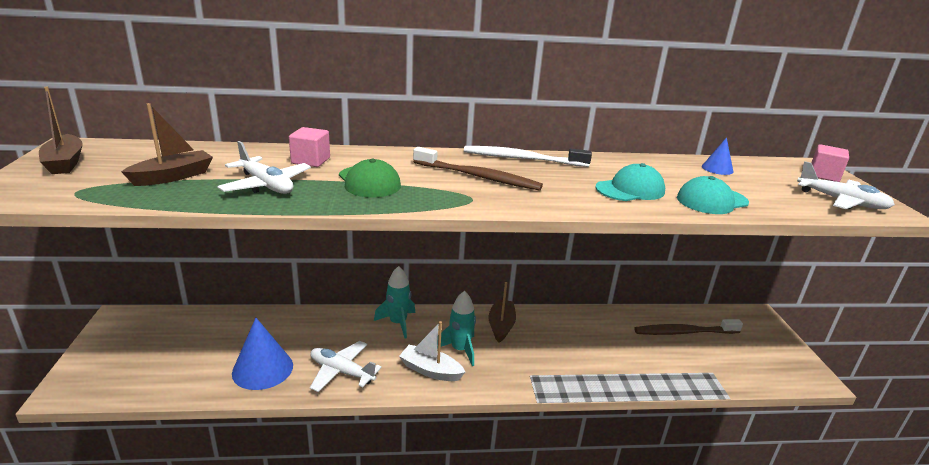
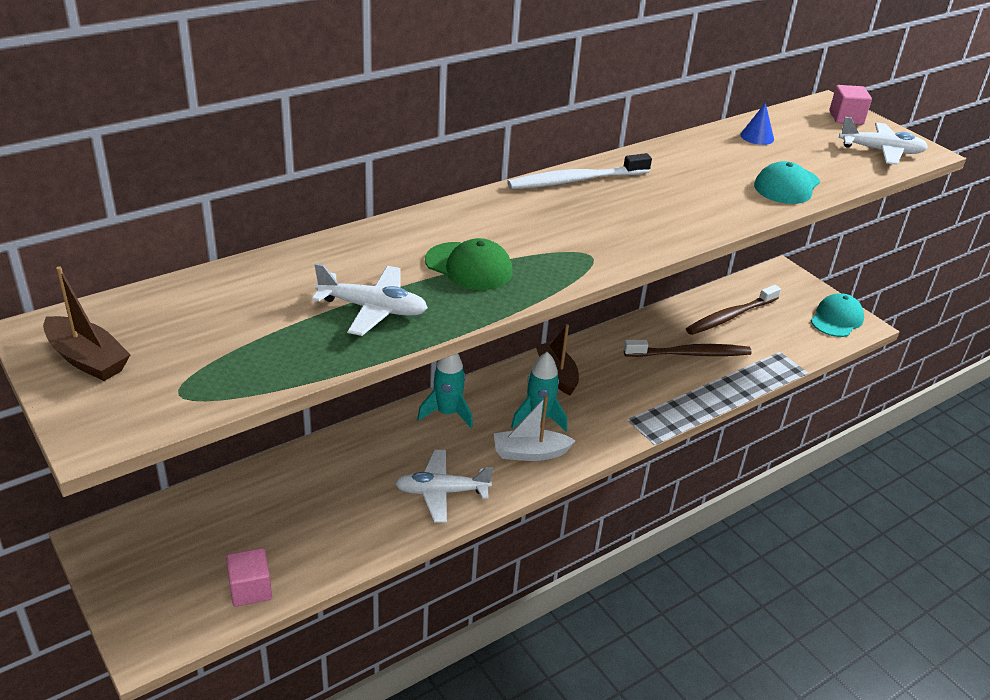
camera: 30 degrees left, 10 degrees up
brown boat [121,103,213,186] -> none
blue cone [232,318,293,390] -> none
pink cube [289,127,330,167] -> pink cube moved to [226,548,272,607]
brown toothbrush [413,147,543,191] -> brown toothbrush moved to [624,340,752,357]
turquoise cap [595,163,665,201] -> turquoise cap moved to [811,293,864,337]

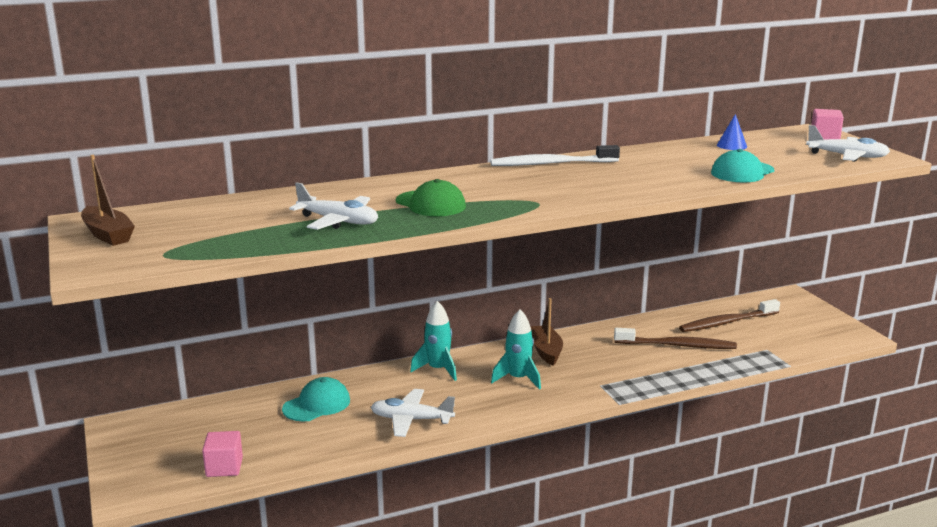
camera: 15 degrees right, 15 degrees down
white boat [494,395,576,461] -> none
turquoise cap [811,293,864,337] -> turquoise cap moved to [282,377,350,421]

